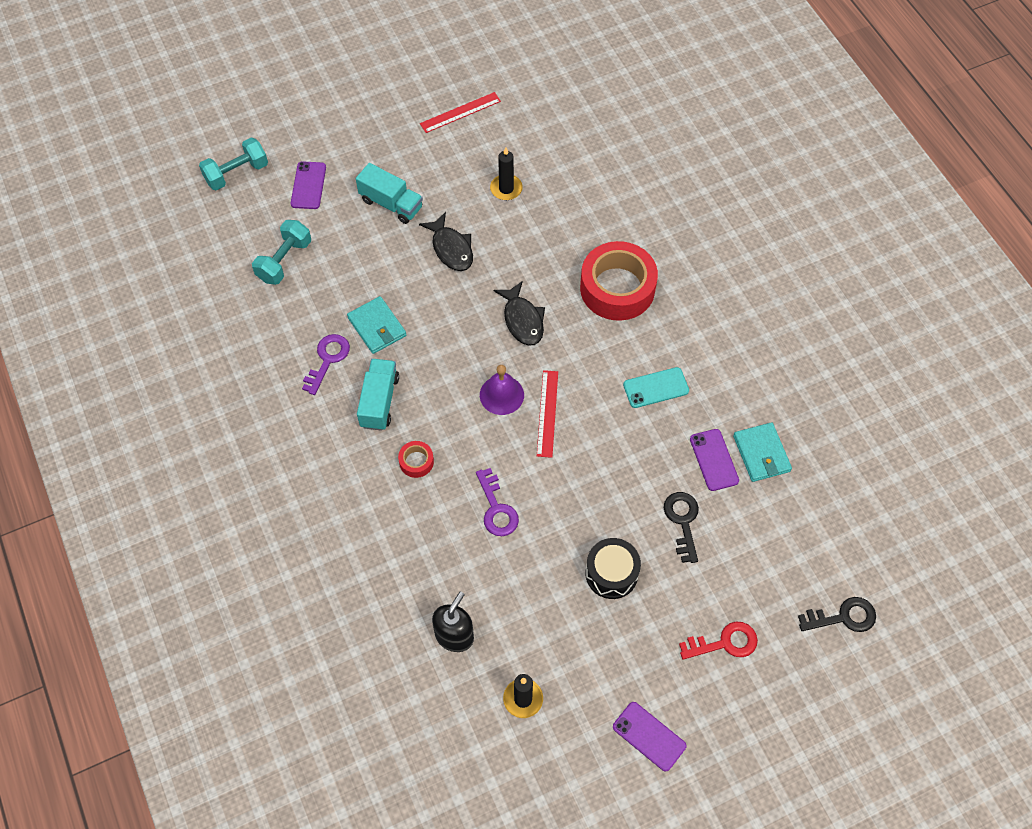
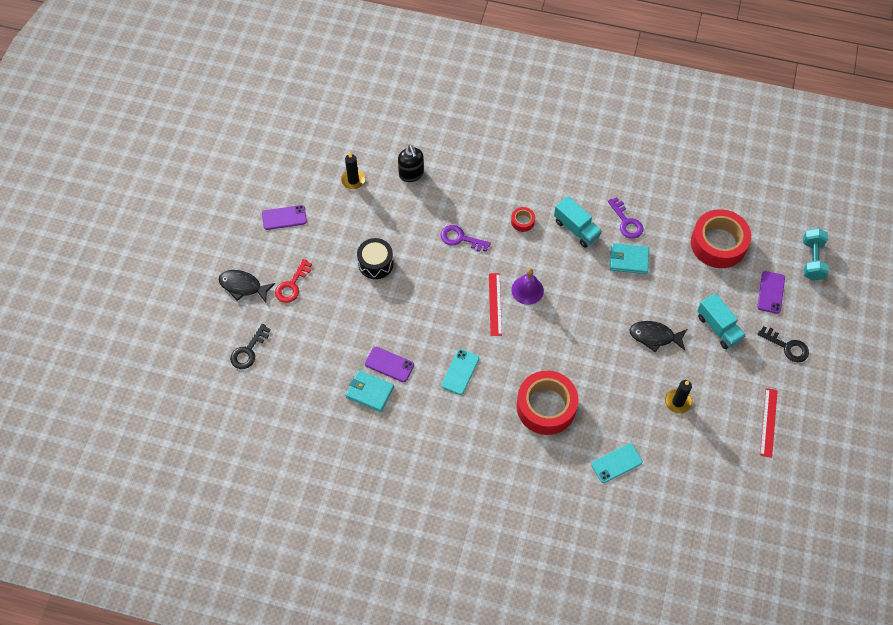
camera: 130 degrees right, 0 degrees up
turquoise dumbbell [252,220,311,285] -> red tape [691,209,751,268]
purple phone [291,161,326,209] -> purple phone turned 60 degrees clockwise [757,271,785,314]
turquoise truck [356,163,423,224] -> turquoise truck turned 105 degrees counterclockwise [697,293,746,349]
black fish [493,281,545,346] -> black fish moved to [219,270,275,303]
red ruler [537,370,558,458] -> red ruler turned 45 degrees clockwise [489,273,502,336]
black key [664,492,699,563] -> black key moved to [757,326,809,362]
none -> turquoise phone [591,443,643,483]

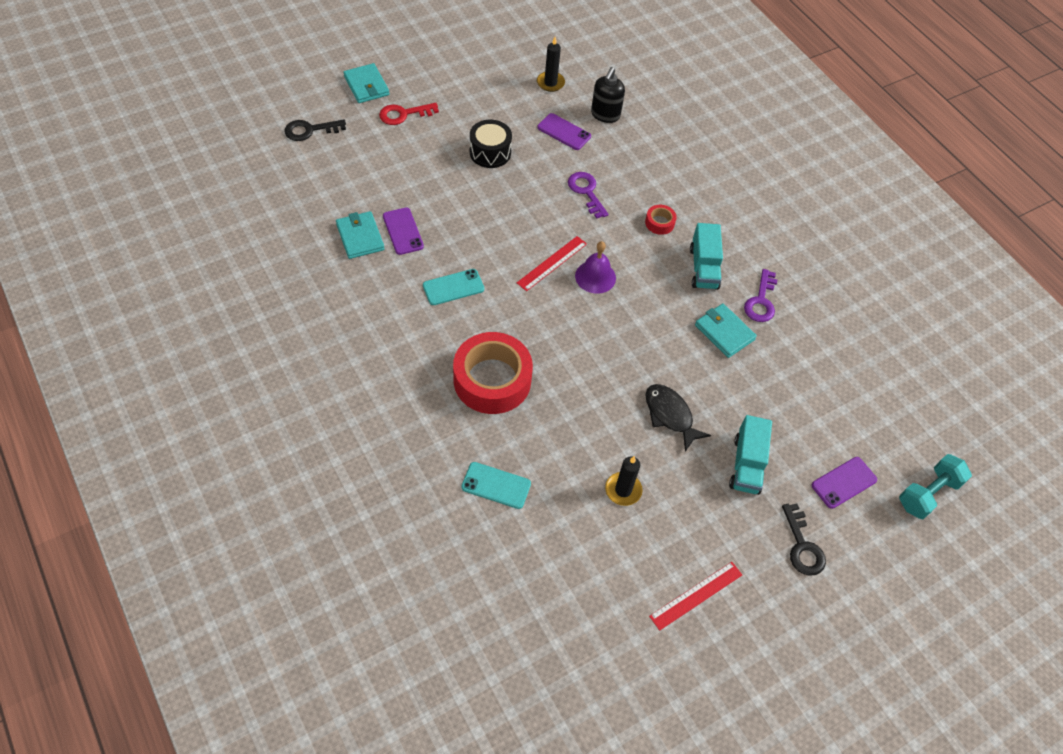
camera: 40 degrees right, 5 degrees down
black fish [219,270,275,303] -> turquoise wallet [343,63,389,103]
purple phone [262,205,307,230] -> purple phone moved to [537,113,591,150]
red tape [691,209,751,268] -> none

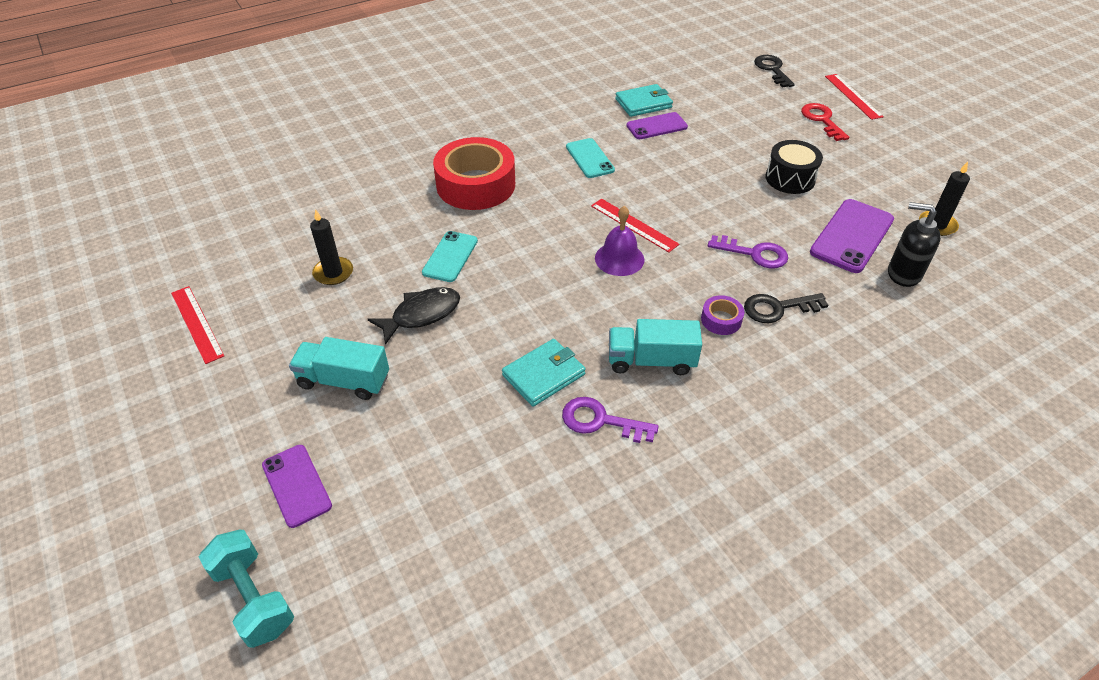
camera: 95 degrees right, 10 degrees down
turquoise wallet [343,63,389,103] -> red ruler [825,74,884,120]
turquoise phone [461,462,531,509] -> turquoise phone moved to [422,231,478,282]
purple phone [537,113,591,150] -> purple phone [810,199,894,273], size x1.54
purple key [568,172,609,219] -> purple key turned 45 degrees clockwise [708,235,788,269]
red tape [645,205,677,235] -> purple tape [701,295,744,335]
black key [782,503,826,576] -> black key moved to [744,293,828,323]

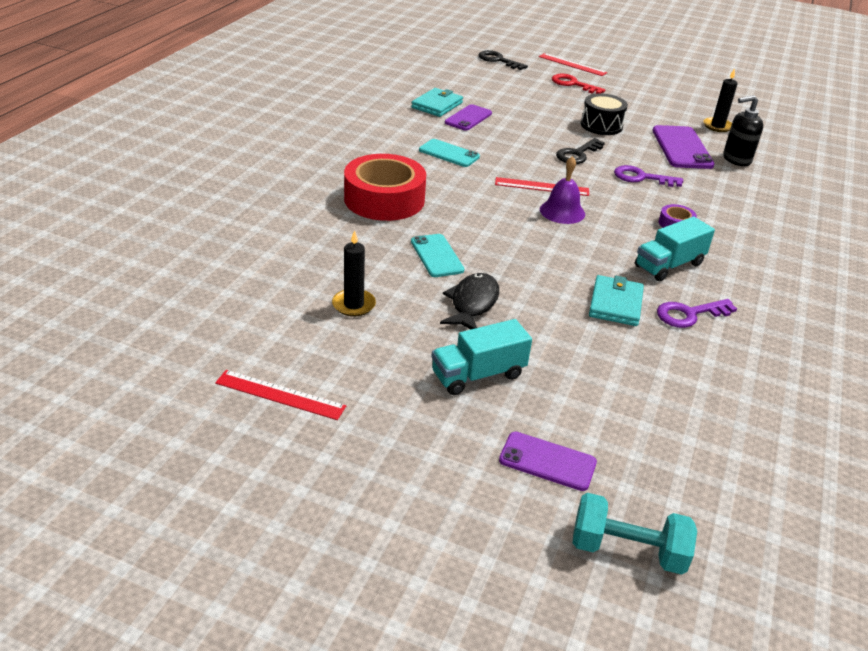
camera: 40 degrees left, 10 degrees down
purple key [708,235,788,269] -> purple key turned 150 degrees counterclockwise [614,165,683,187]
black key [744,293,828,323] -> black key moved to [556,138,605,164]

